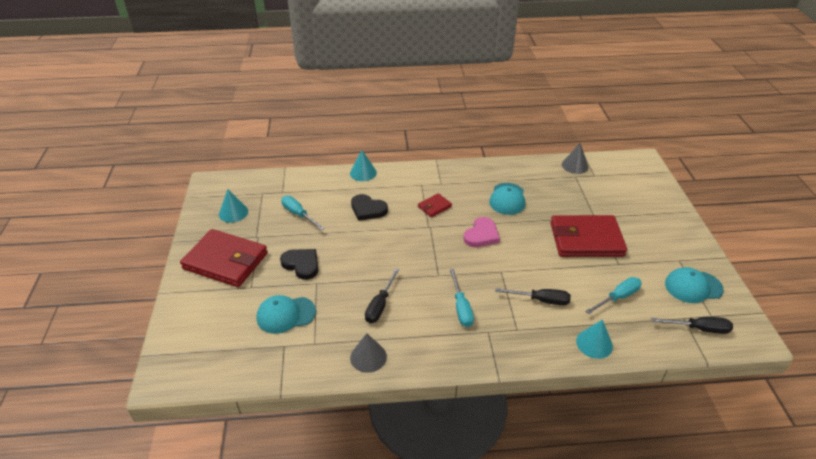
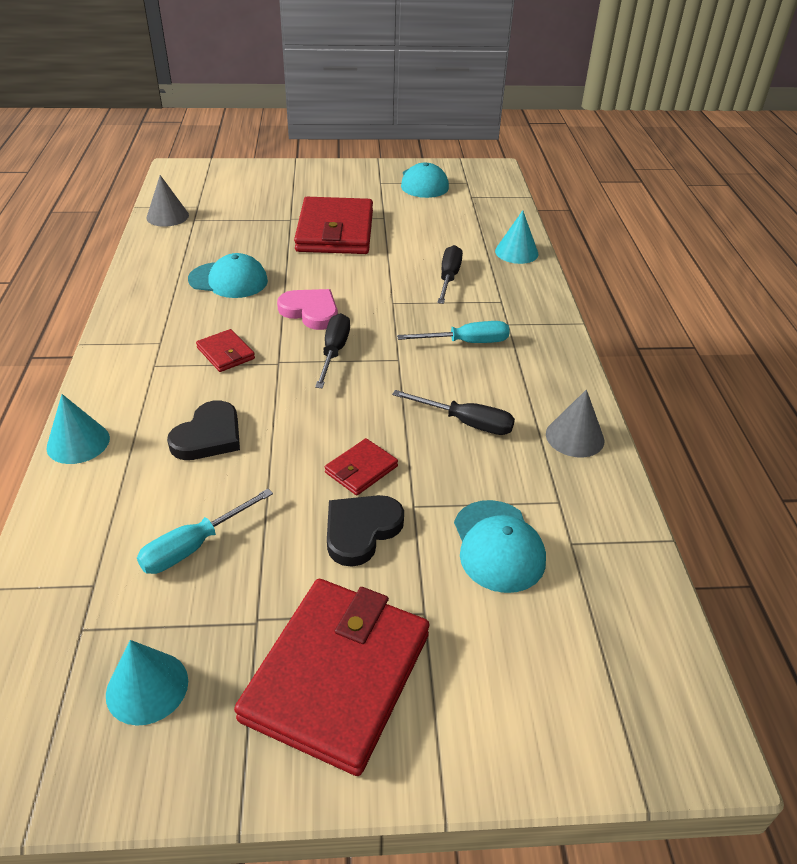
camera: 90 degrees left, 0 degrees up
turquoise screwdriver [586,277,642,314] -> none
black screwdriver [651,317,733,334] -> black screwdriver moved to [315,313,350,388]
none -> red wallet [325,438,398,496]

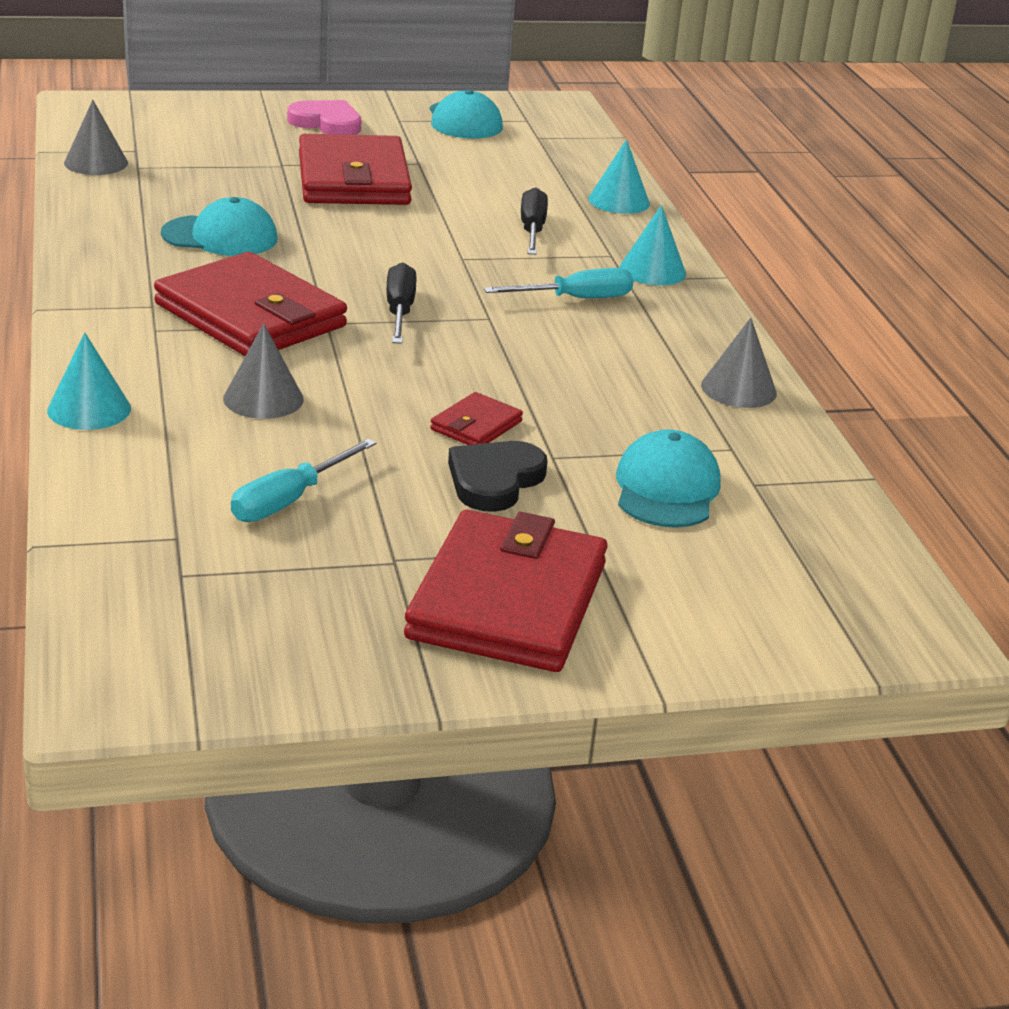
camera: 10 degrees left, 10 degrees down
turquoise cone [106,640,188,726] -> turquoise cone moved to [619,205,686,286]
black heart [167,400,240,460] -> grey cone [223,324,304,419]
red wallet [196,329,255,372] -> red wallet [154,252,347,356], size x2.23
pink heart [277,289,338,330] -> pink heart moved to [287,100,362,135]
black screwdriver [392,390,515,435] -> none
turquoise cap [454,500,546,593] -> turquoise cap turned 150 degrees counterclockwise [616,429,721,528]

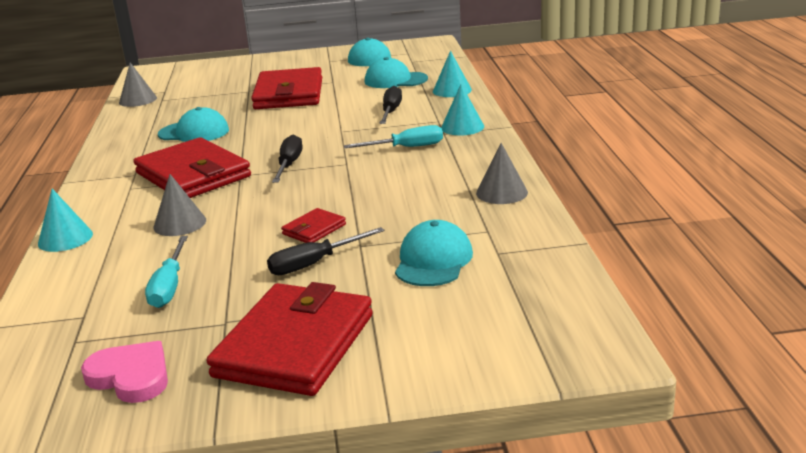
camera: 10 degrees right, 5 degrees down
turquoise screwdriver [231,438,377,522] -> turquoise screwdriver turned 45 degrees counterclockwise [145,236,188,308]
pink heart [287,100,362,135] -> pink heart moved to [81,341,168,403]
black heart [448,441,548,512] -> black screwdriver [267,227,384,275]
none -> turquoise cap [365,57,428,88]

